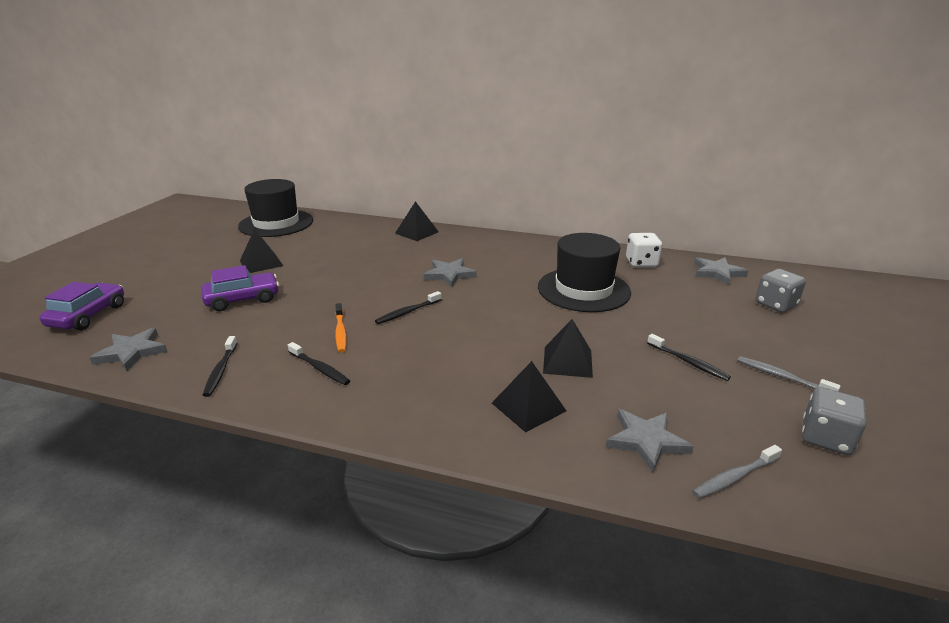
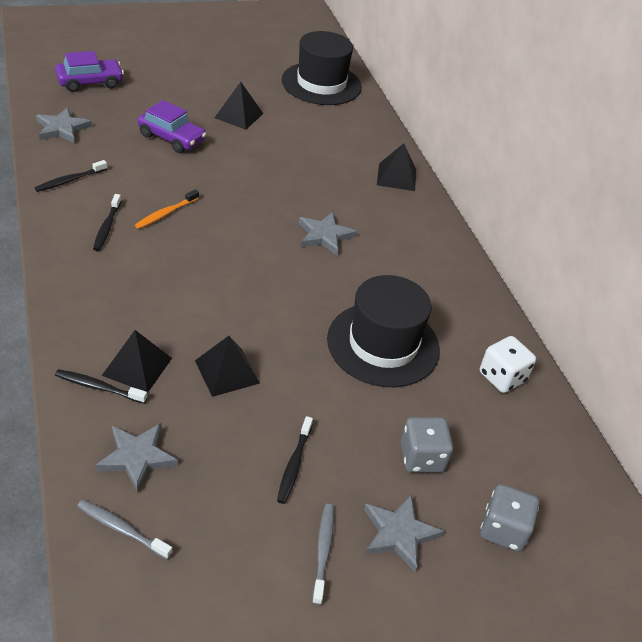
camera: 50 degrees right, 15 degrees up
black toothbrush [375,291,442,324] -> black toothbrush moved to [55,369,147,404]
grey star [694,257,749,285] -> grey star moved to [364,494,444,572]
grey dice [802,387,866,455] -> grey dice moved to [401,417,453,473]

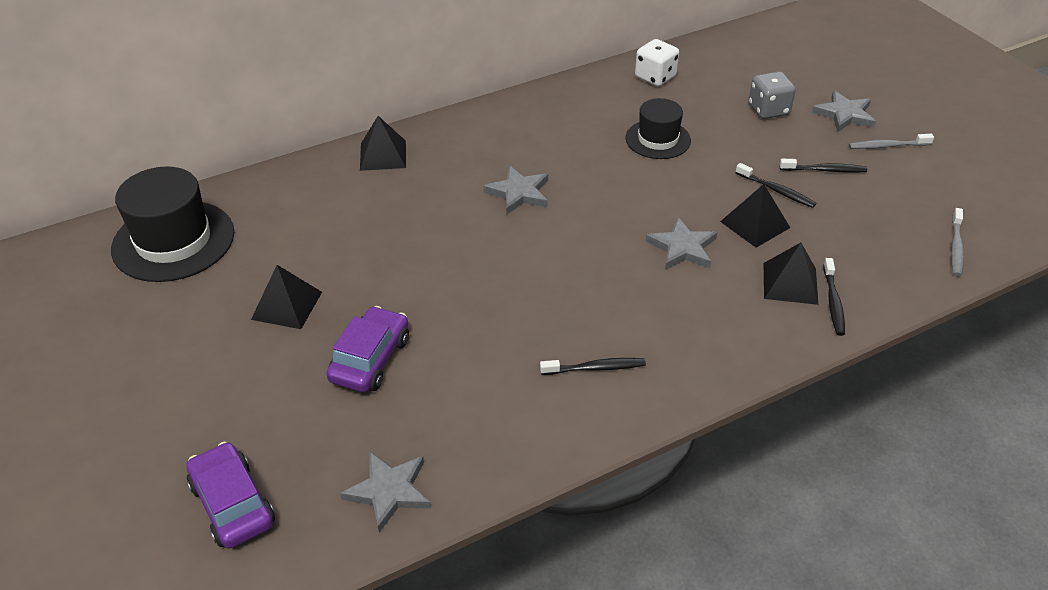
camera: 95 degrees left, 0 degrees up
black toothbrush [35,160,107,192] -> black toothbrush moved to [735,163,816,208]
grey star [95,423,178,493] -> grey star moved to [645,217,717,270]
orange toothbrush [135,189,199,229] -> none
black hat [327,275,440,387] -> black hat [625,98,691,159], size x0.61
grey dice [480,484,539,552] -> none

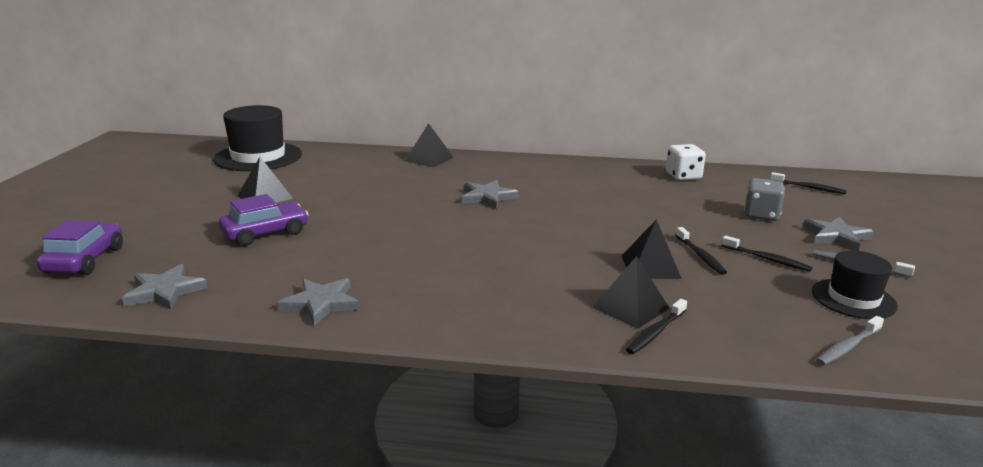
camera: 35 degrees right, 20 degrees down
black toothbrush [540,358,646,375] -> black toothbrush moved to [770,172,847,194]
black hat [625,98,691,159] -> black hat moved to [812,250,898,319]
grey star [645,217,717,270] -> grey star moved to [278,278,360,326]

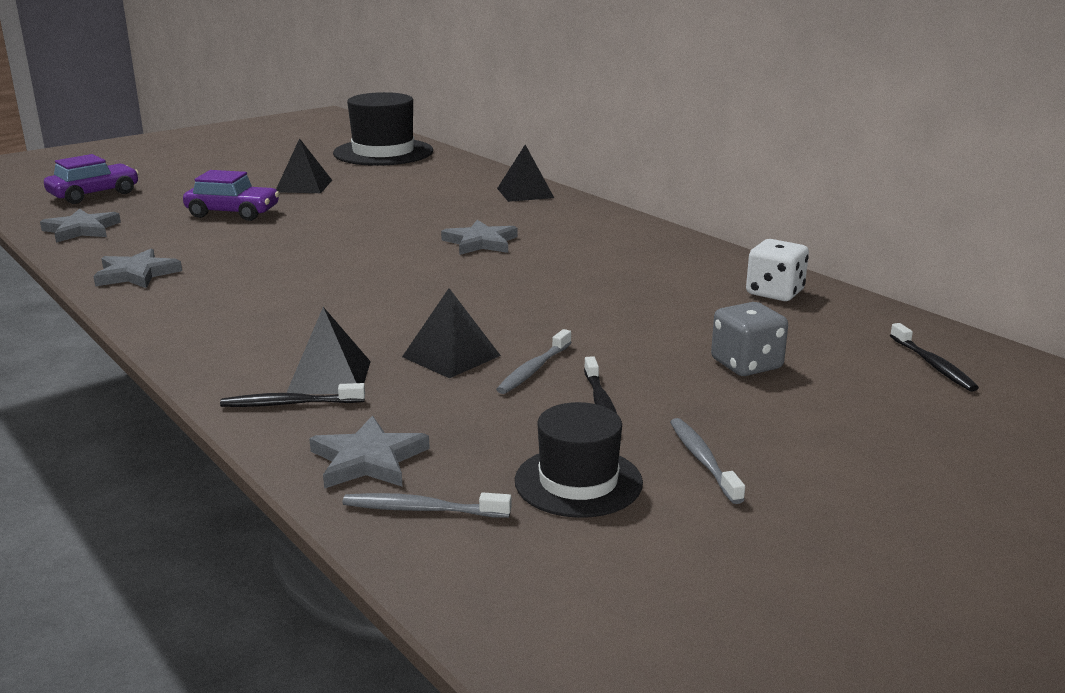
camera: 45 degrees right, 0 degrees up
black toothbrush [676,227,727,275] -> grey toothbrush [496,329,572,394]
grey star [803,216,874,251] -> grey star moved to [309,416,430,489]

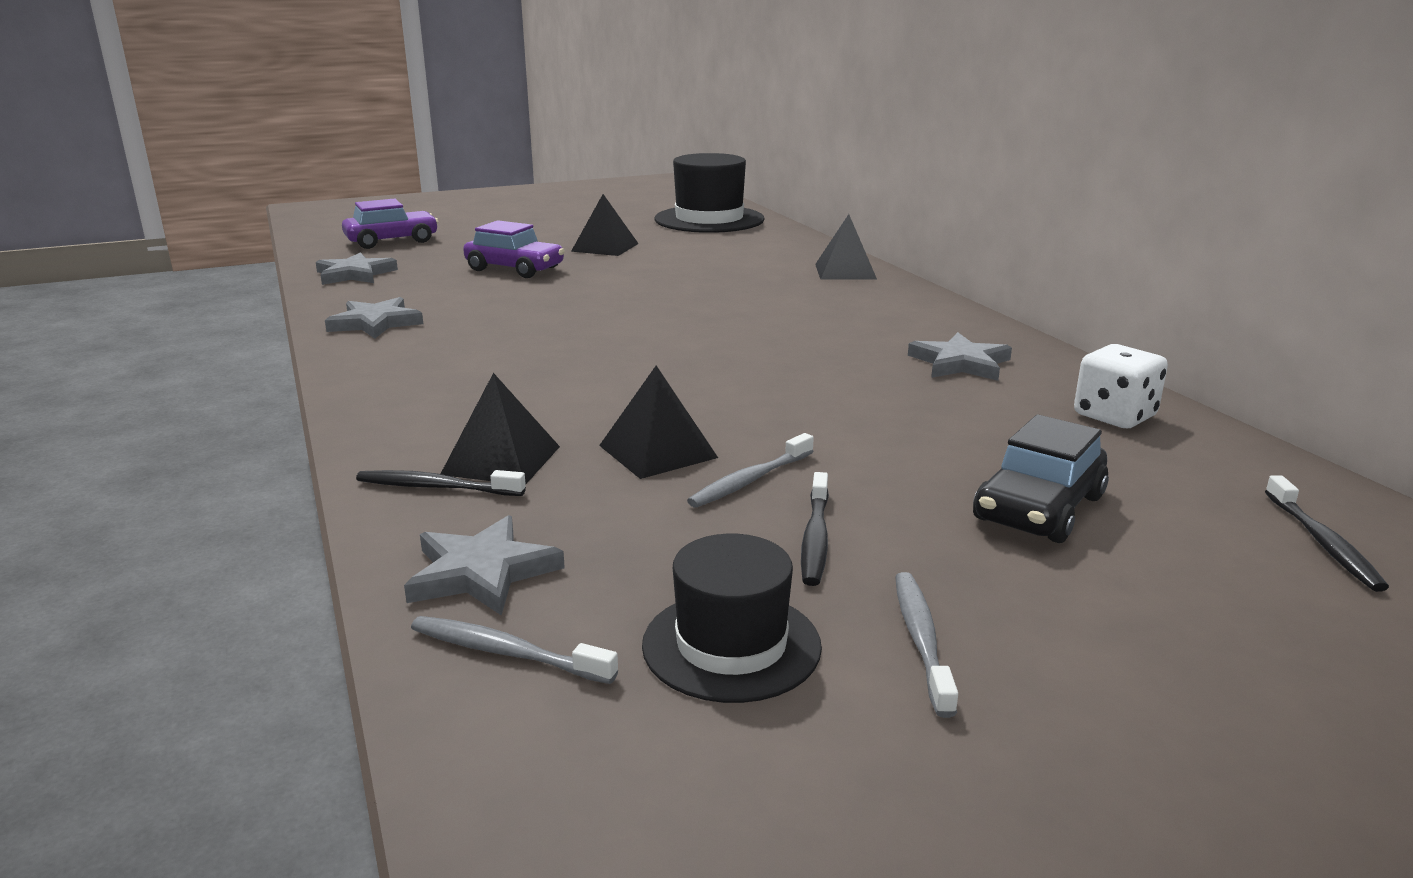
camera: 15 degrees right, 0 degrees up
grey star [441,220,517,255] -> grey star moved to [908,332,1012,381]
grey dice [711,302,788,376] -> black car [973,415,1109,543]

